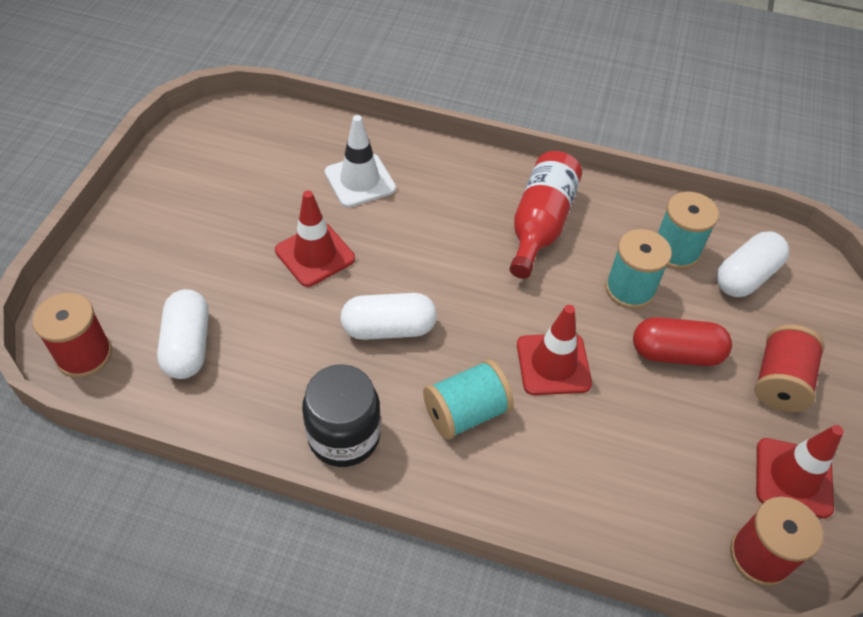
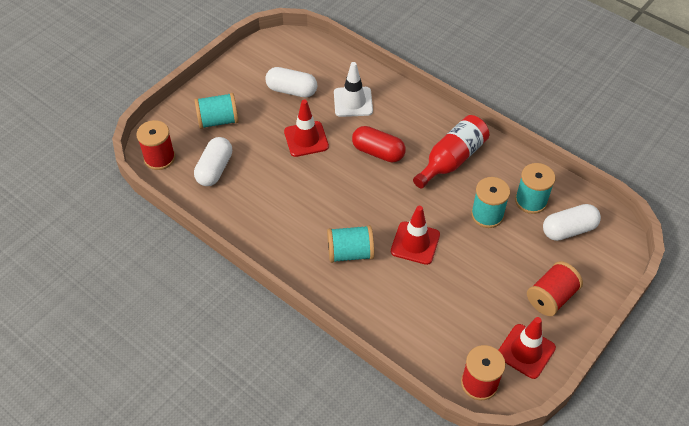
camera: 25 degrees right, 0 degrees up
black jar [302,364,381,467] -> none
white capsule [340,293,437,340] -> white capsule moved to [265,67,317,97]
red capsule [633,317,732,366] -> red capsule moved to [352,126,406,162]
none -> turquoise spool [195,93,239,129]

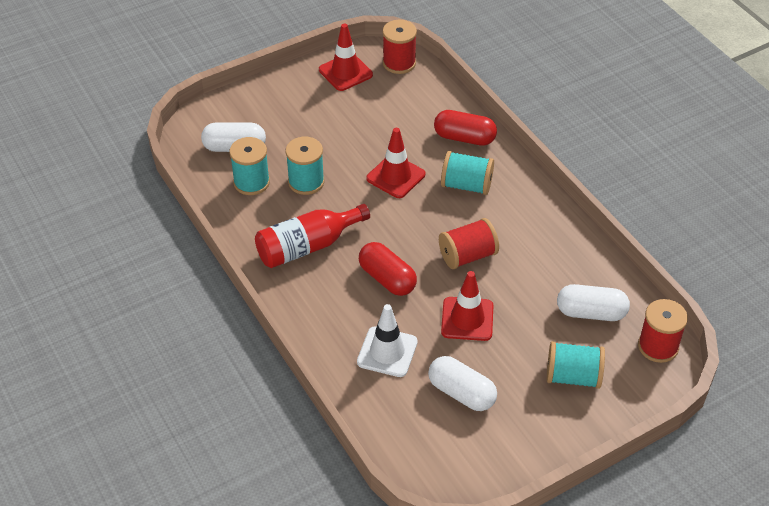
camera: 160 degrees left, 5 degrees down
white capsule [194,137,232,186] -> white capsule turned 60 degrees clockwise [557,284,630,321]
red spool [527,261,583,316] -> red spool moved to [439,218,499,269]
none -> red capsule [434,110,497,146]

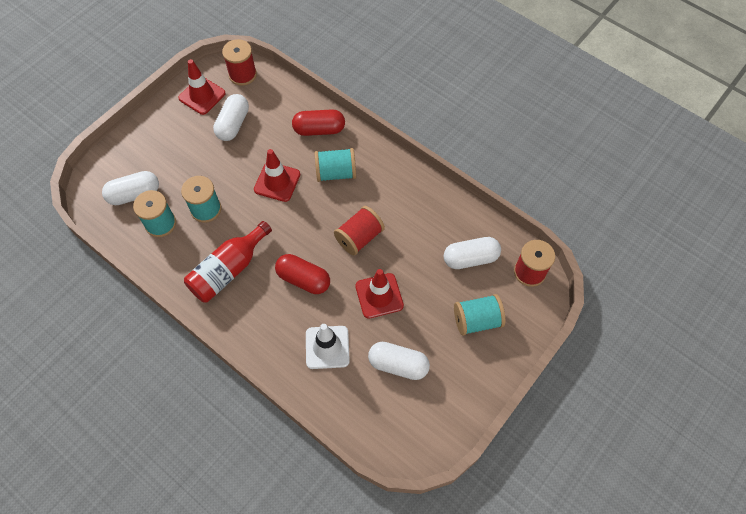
camera: 20 degrees left, 15 degrees up
none -> white capsule [213,94,249,141]

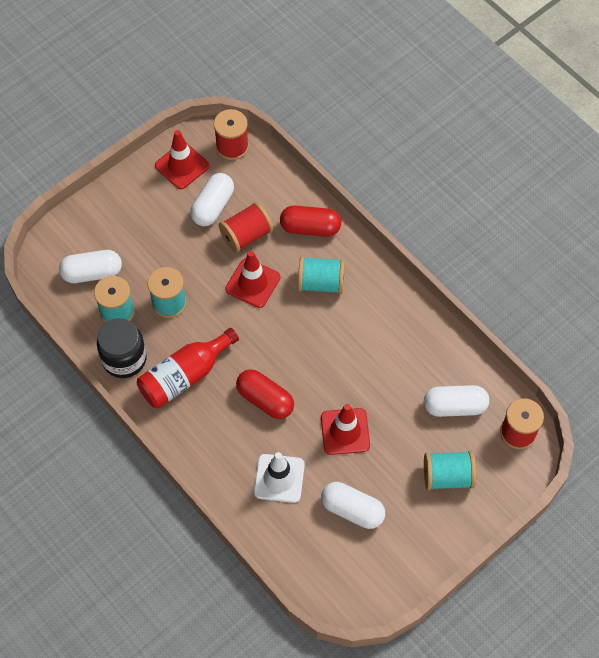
camera: 10 degrees right, 0 degrees up
red spool [334,206,385,255] -> red spool moved to [219,202,273,253]
none -> black jar [97,318,147,378]

